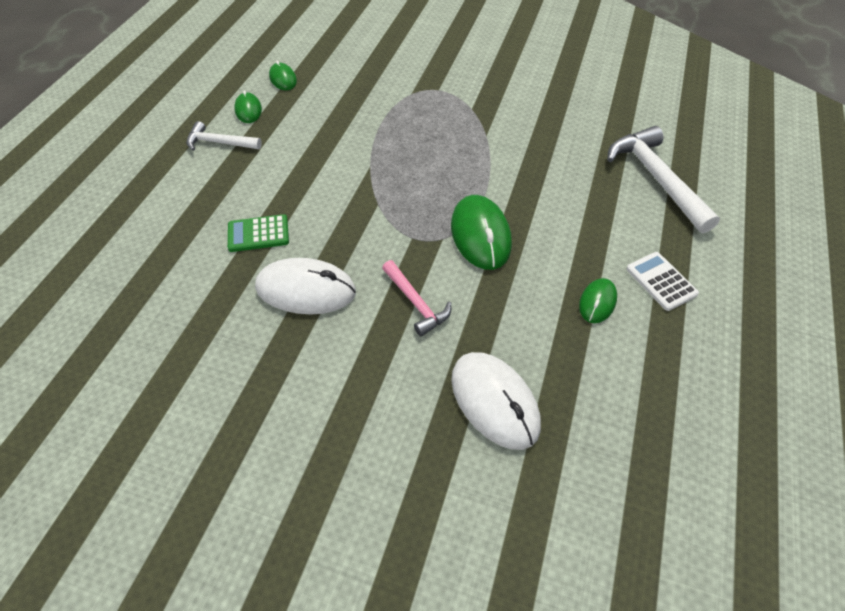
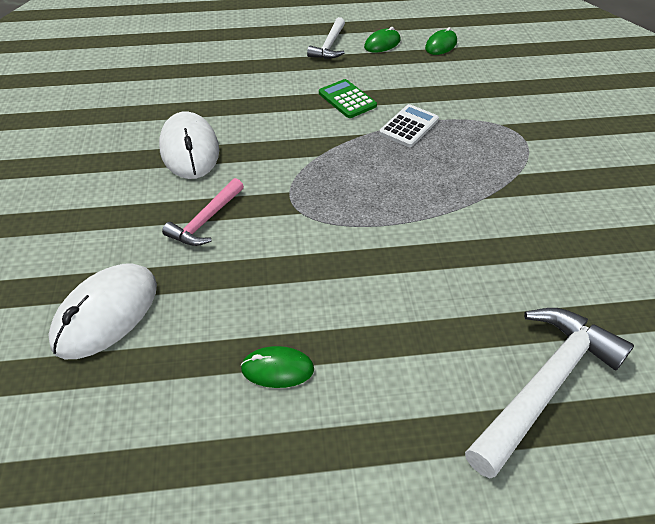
camera: 65 degrees right, 5 degrees down
white hammer [186,121,262,151] -> white hammer turned 150 degrees counterclockwise [307,17,345,59]
green calculator [228,214,289,252] -> green calculator moved to [319,79,377,118]
green mouse [451,195,512,270] -> none
white calculator [626,252,699,311] -> white calculator moved to [379,104,439,147]

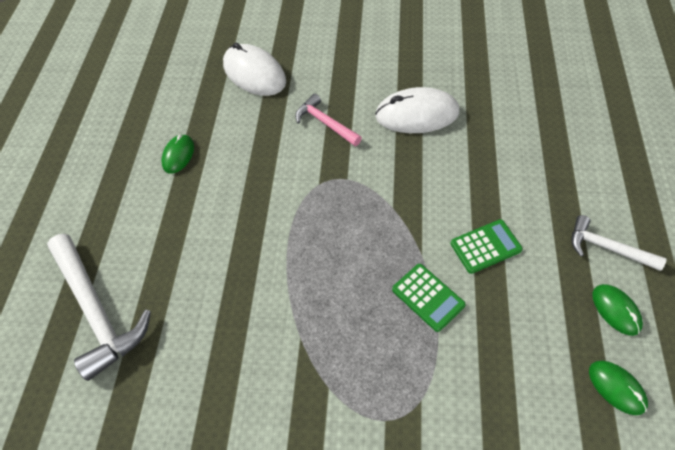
camera: 105 degrees right, 10 degrees up
white calculator [379,104,439,147] -> green calculator [392,264,465,332]

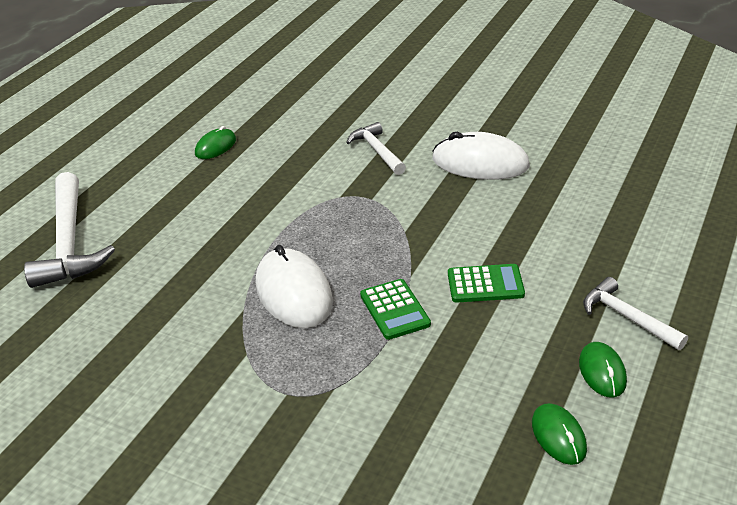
camera: 20 degrees right, 20 degrees down
white mouse [223,43,286,96] -> white mouse moved to [256,245,333,328]
pink hammer [295,94,362,146] -> white hammer [346,122,406,175]

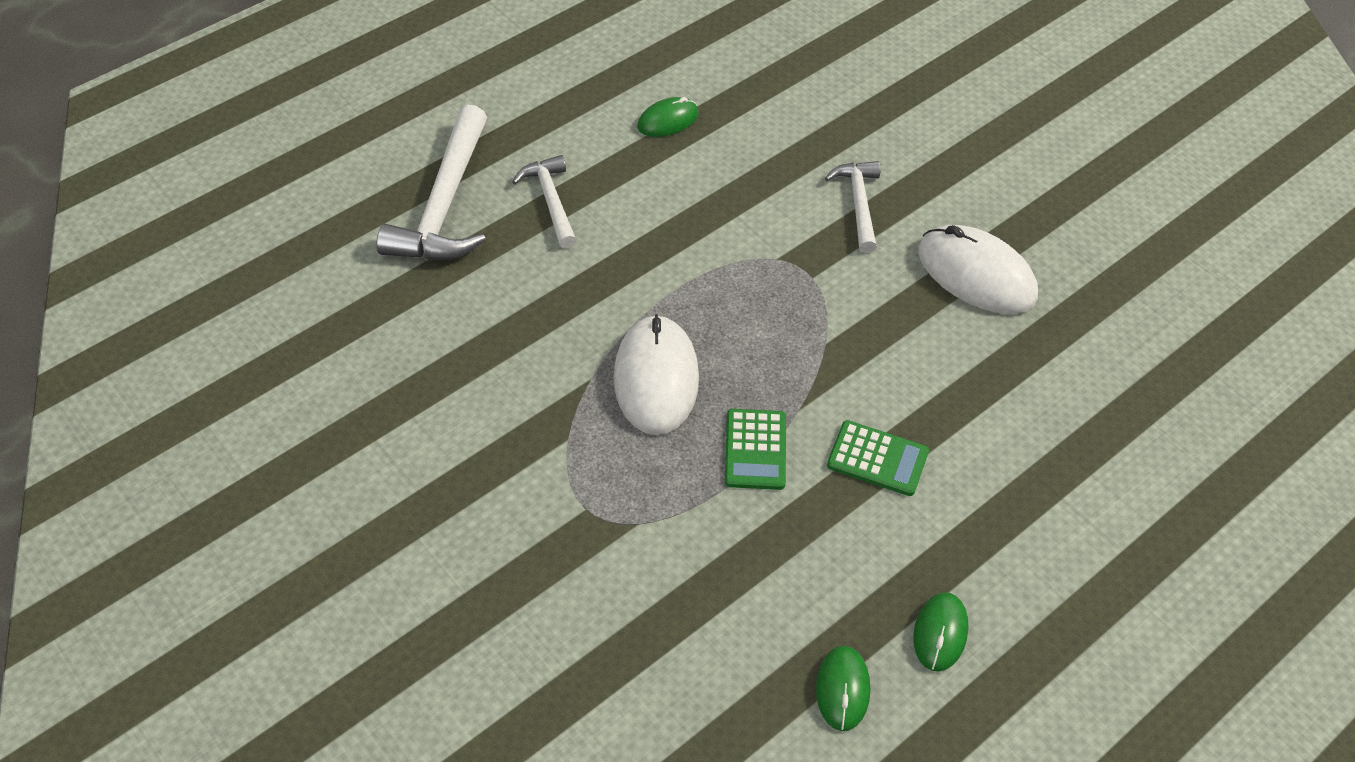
camera: 20 degrees right, 15 degrees up
white hammer [583,277,688,350] -> white hammer moved to [512,155,577,248]

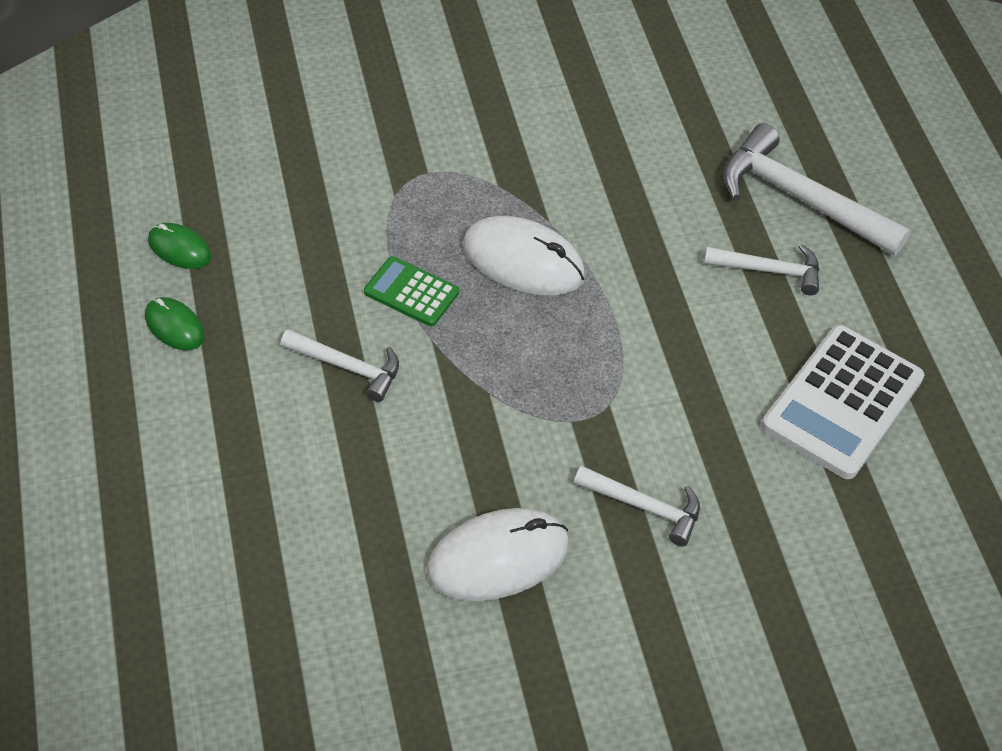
camera: 115 degrees right, 0 degrees up
green mouse [637,97,698,137] -> white calculator [762,325,924,479]
green calculator [827,420,929,496] -> white hammer [281,329,399,402]

